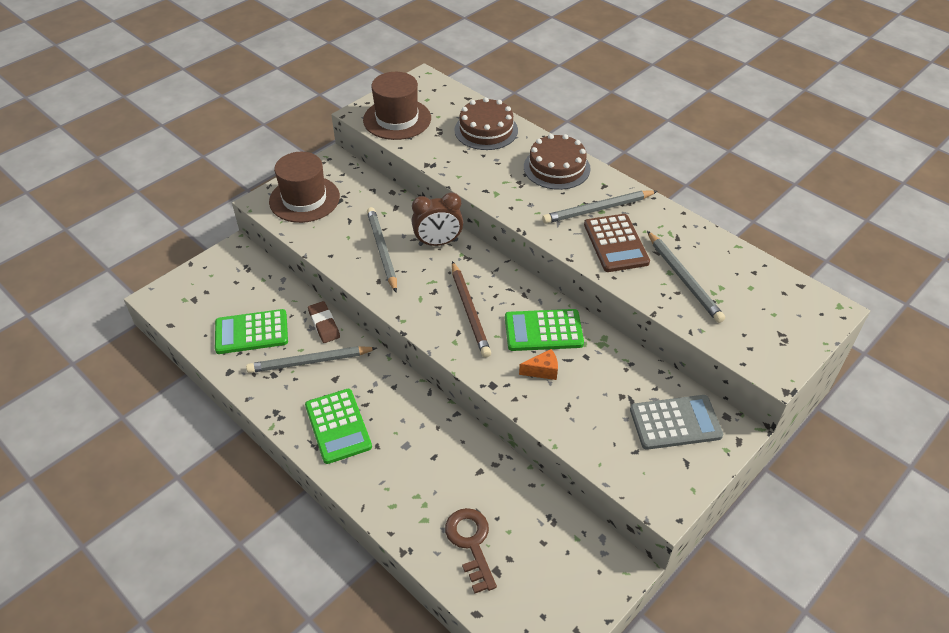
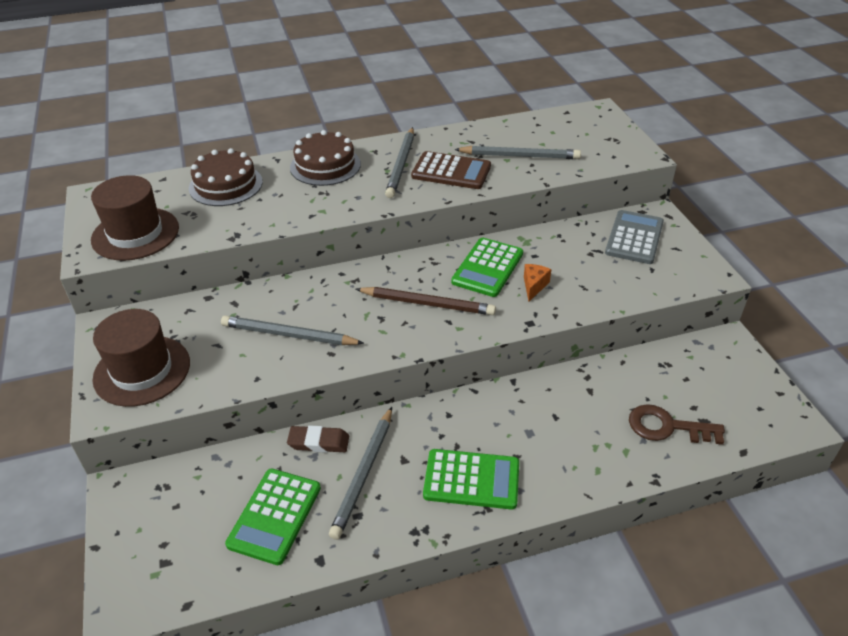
camera: 60 degrees left, 5 degrees down
brown clock [412,192,463,246] -> none

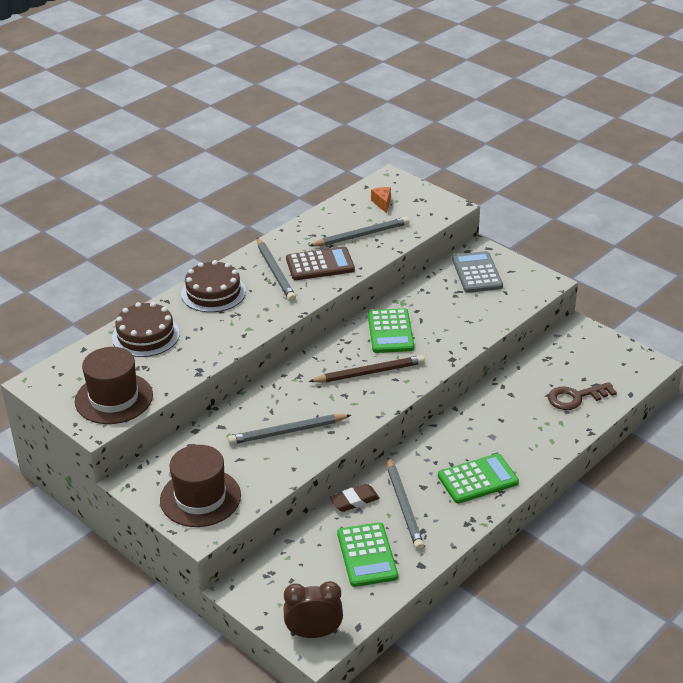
camera: 30 degrees left, 5 degrees down
orange cheese [524,264,551,301] -> orange cheese moved to [371,187,391,213]
none -> brown clock [283,581,343,638]

